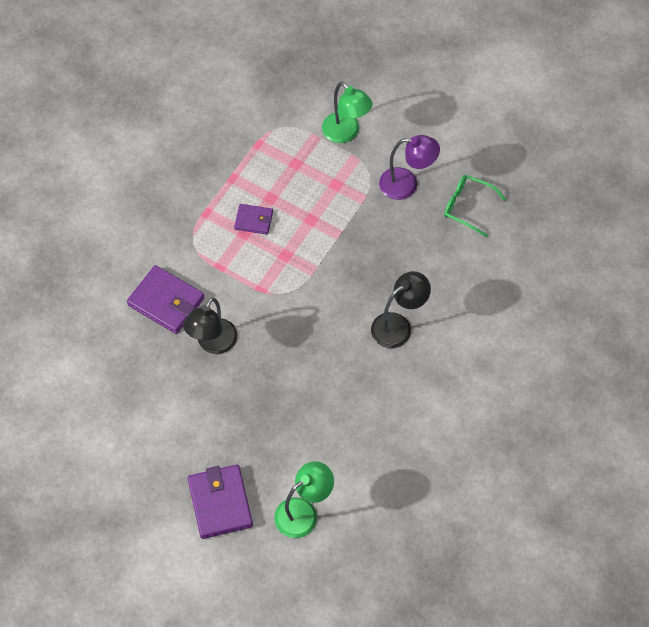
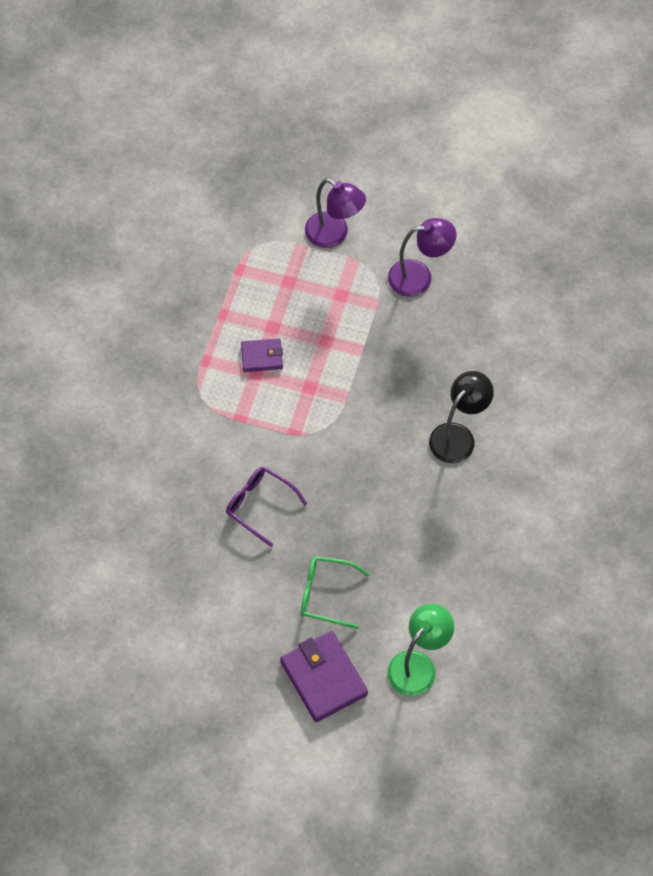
camera: 15 degrees left, 0 degrees up
purple wallet [127,265,205,334] -> none
black lamp [183,297,238,354] -> purple glasses [226,466,307,547]
green lamp [322,82,373,143] -> purple lamp [305,179,366,248]
green glasses [444,175,506,237] -> green glasses moved to [301,556,370,629]

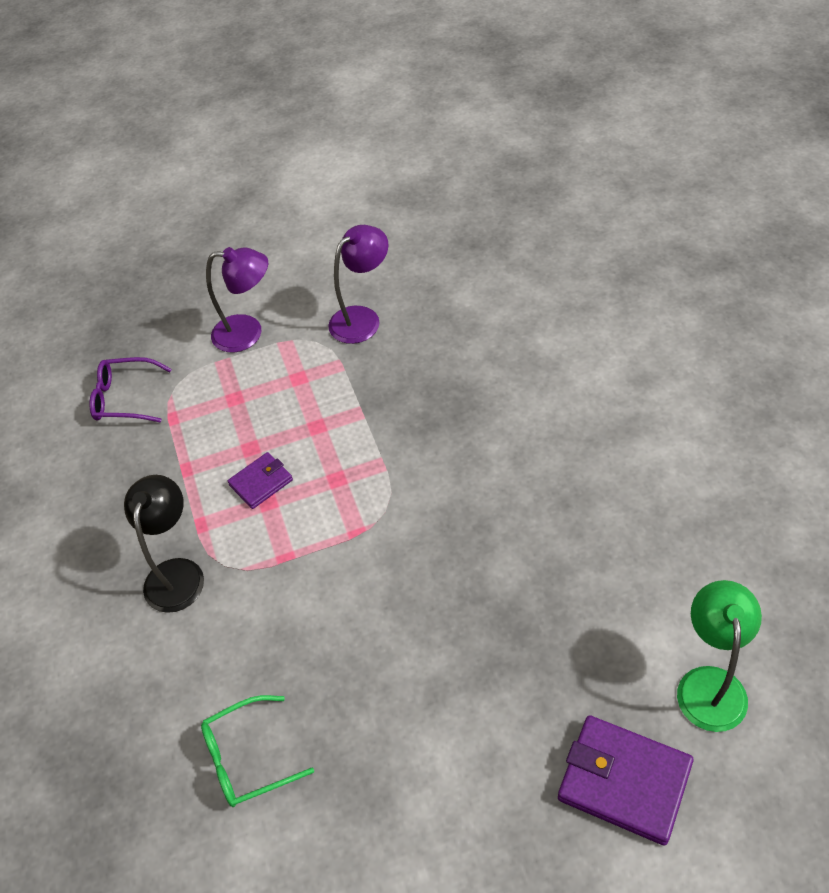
camera: 30 degrees left, 10 degrees down
purple glasses [226,466,307,547] -> purple glasses moved to [89,357,172,422]
green glasses [301,556,370,629] -> green glasses moved to [201,695,314,807]
black lamp [429,371,494,463] -> black lamp moved to [124,475,204,613]

